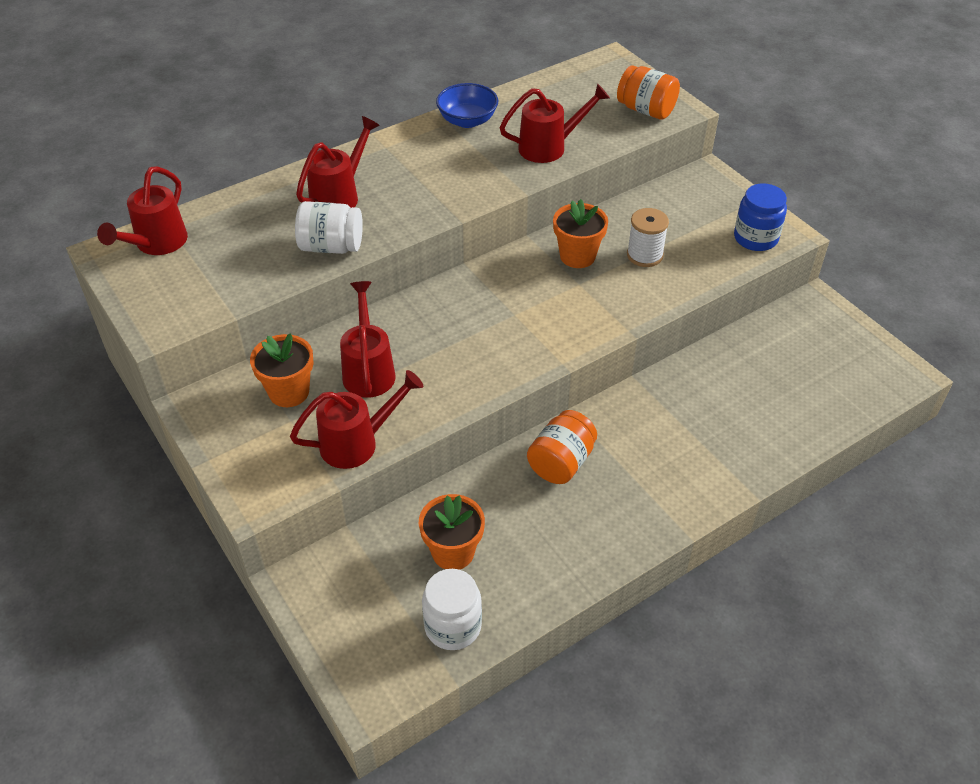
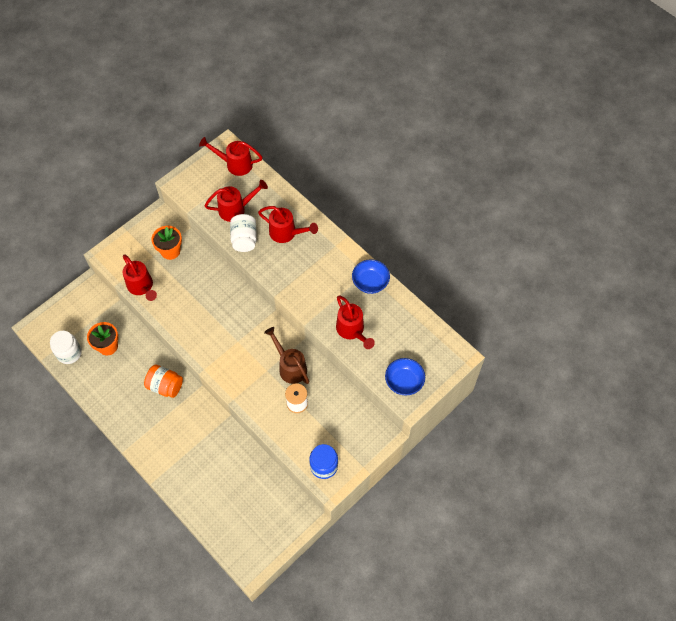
camera: 80 degrees right, 15 degrees up
red watering can [340,281,396,398] -> red watering can moved to [204,180,268,222]
orange flower pot [553,199,608,268] -> brown watering can [264,327,309,384]
orange jar [617,65,680,120] -> blue bowl [385,358,425,396]

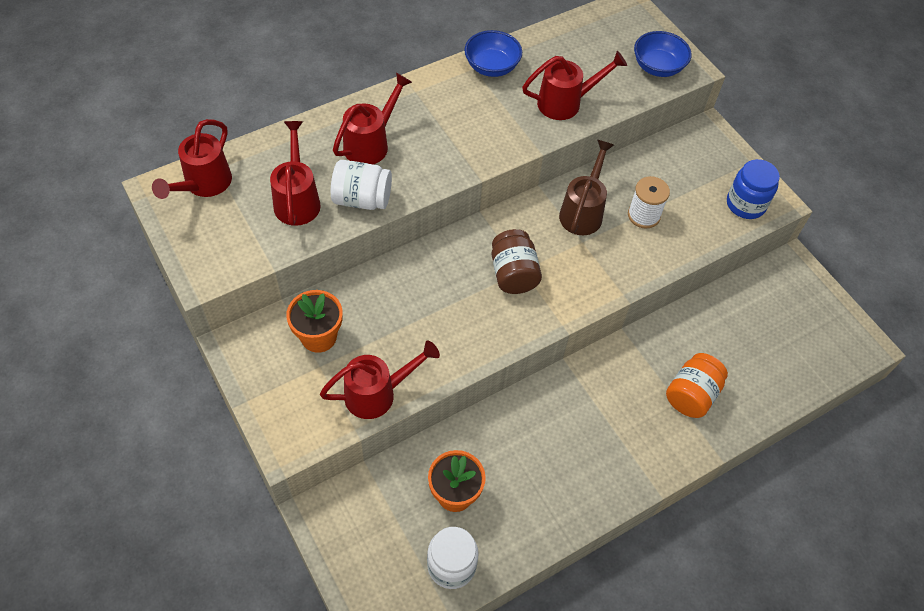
camera: 80 degrees left, 5 degrees down
orange jar [144,365,183,398] -> orange jar moved to [666,353,728,418]
brown watering can [264,327,309,384] -> brown watering can turned 135 degrees clockwise [559,140,614,235]
none -> brown jar [492,229,542,294]

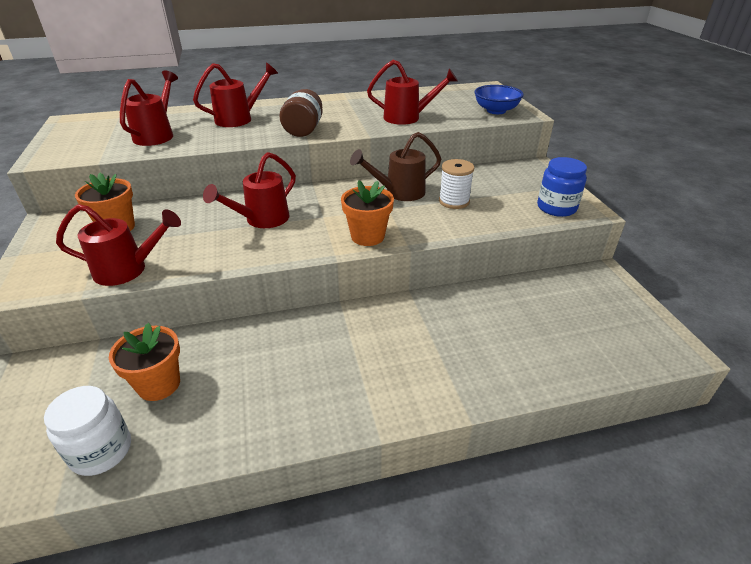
camera: 20 degrees right, 20 degrees down
red watering can [152,119,232,199] -> red watering can moved to [203,152,296,228]
white jar [331,160,392,210] -> none
blue bowl [464,30,522,77] -> none
brown jar [492,229,542,294] -> brown jar moved to [280,89,323,137]
brown watering can [559,140,614,235] -> brown watering can turned 150 degrees counterclockwise [350,132,441,201]
orange jar [666,353,728,418] -> none
none -> orange flower pot [341,180,394,246]

